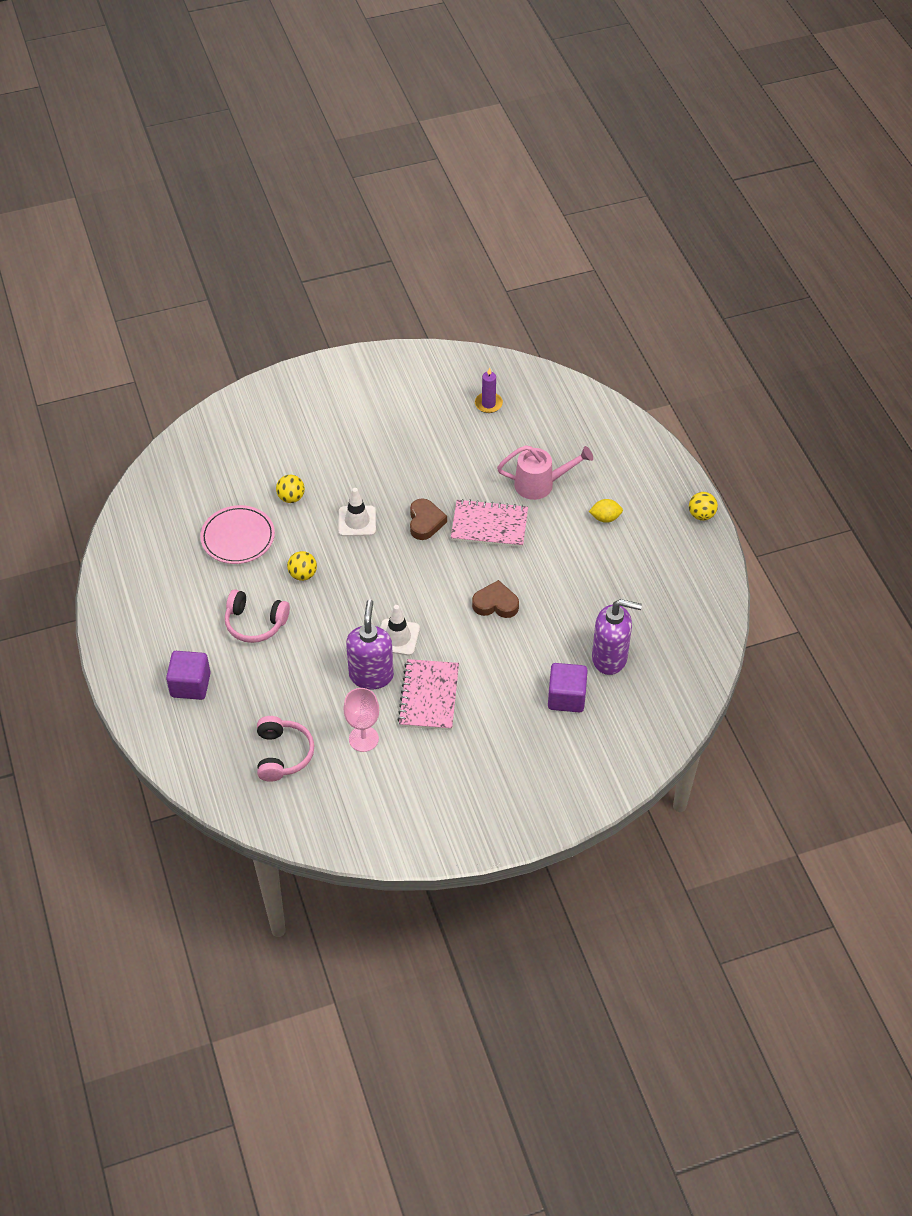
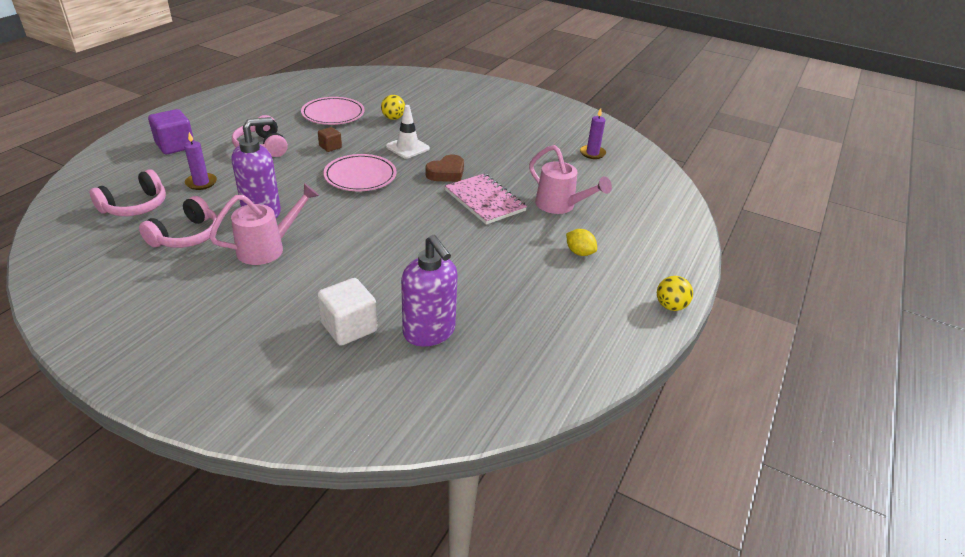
camera: 45 degrees right, 15 degrees down
yellow ball [287,551,317,581] -> brown cube [318,127,342,152]
pink goblet [343,688,379,752] -> pink headphones [139,196,217,248]
white traffic cone [380,605,420,656] -> none
pink notebook [397,659,459,730] -> pink watering can [209,183,319,265]
brown heart [472,580,519,618] -> none
purple cube [548,663,588,712] -> white cube [317,278,378,346]
none -> purple candle [184,132,217,190]
none -> pink plate [323,154,396,191]

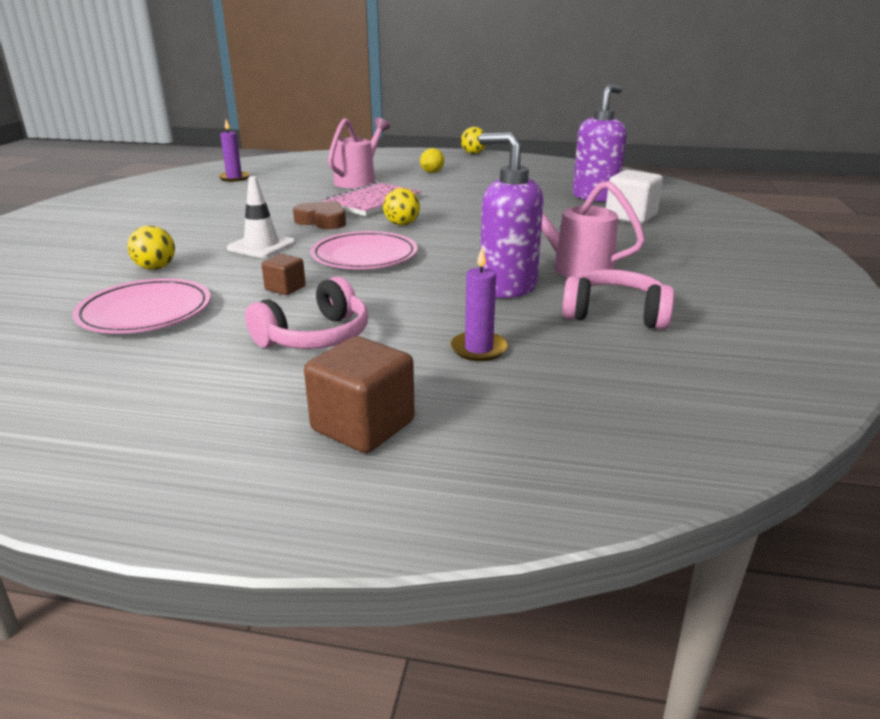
camera: 105 degrees left, 10 degrees down
pink headphones [90,169,166,216] -> none
purple cube [148,109,194,154] -> brown cube [304,336,415,453]
none -> yellow ball [383,188,420,226]

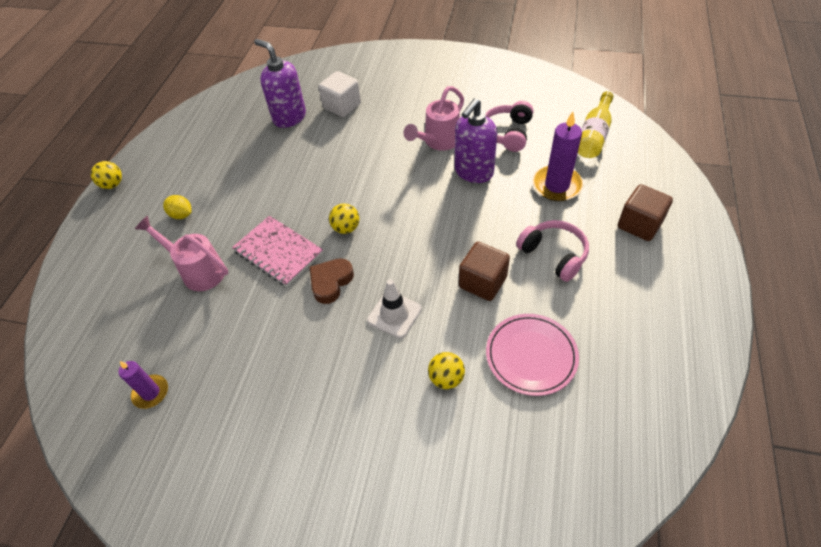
camera: 85 degrees left, 25 degrees up
brown cube [262,254,306,295] -> brown cube [459,242,510,301], size x1.77
pink plate [310,231,418,269] -> none
purple candle [450,248,508,361] -> purple candle [533,112,583,201], size x1.65
none -> yellow bottle [578,91,614,158]

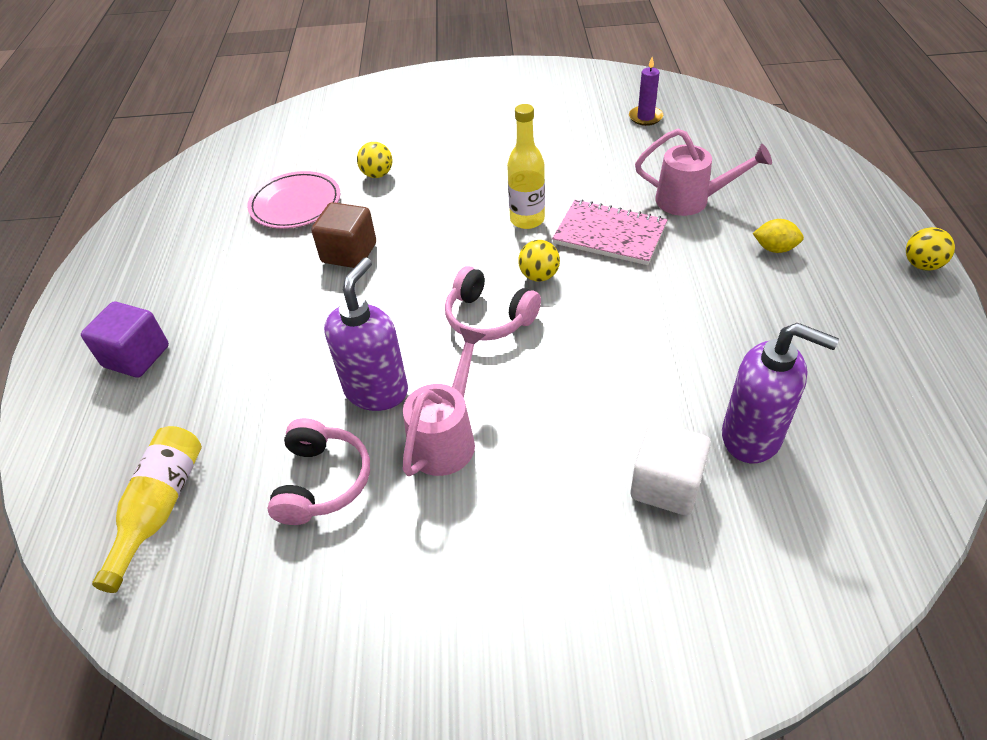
camera: 165 degrees right, 5 degrees down
brown heart [310,258,354,304] -> yellow bottle [507,104,545,229]
white traffic cone [367,279,422,338] -> none
pink headphones [516,220,589,282] -> pink headphones moved to [445,266,541,341]
purple candle [533,112,583,201] -> none
brown cube [618,184,673,241] -> purple cube [81,302,169,377]

